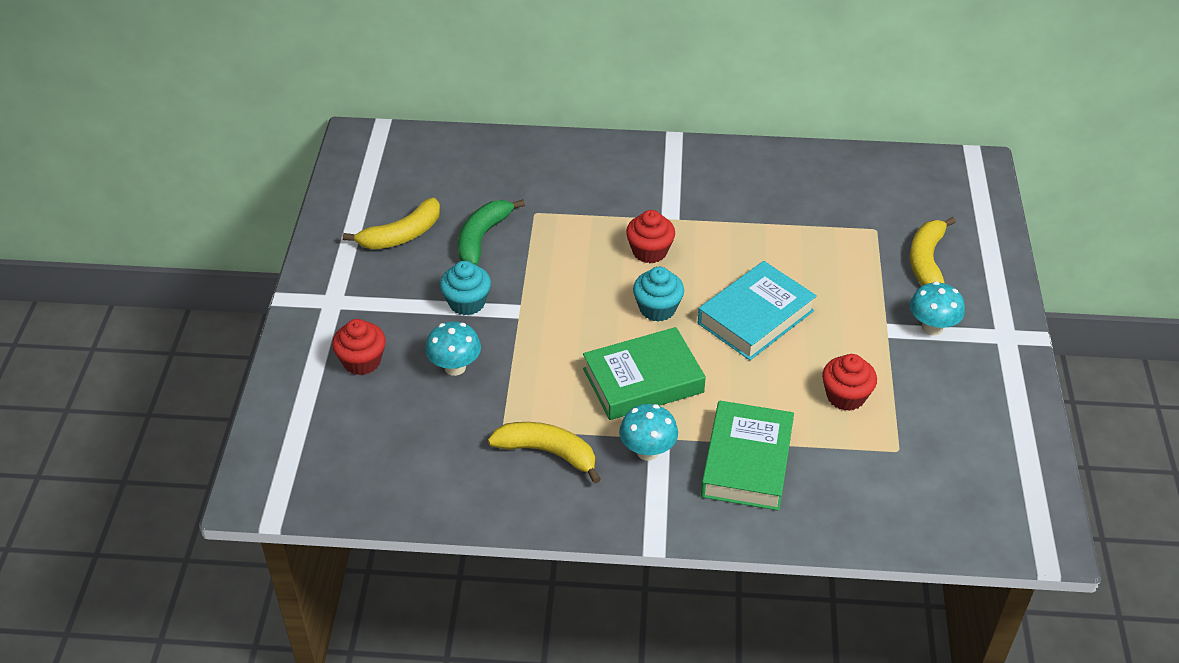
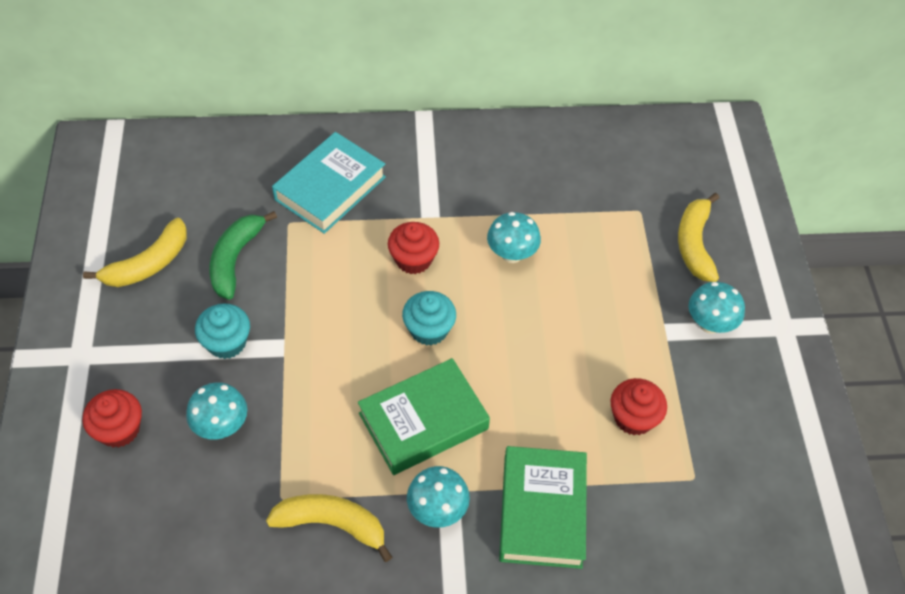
camera: 10 degrees left, 10 degrees up
turquoise book [698,261,817,360] -> turquoise book moved to [272,132,386,234]
none -> turquoise mushroom [487,212,541,263]

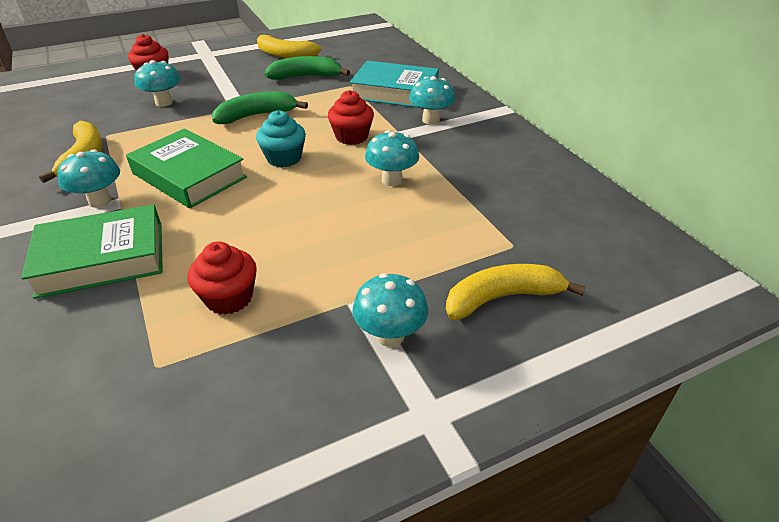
camera: 70 degrees right, 15 degrees down
turquoise cupcake [195,304,250,359] -> none
none -> green banana [212,91,308,124]
none -> turquoise mushroom [409,76,455,125]

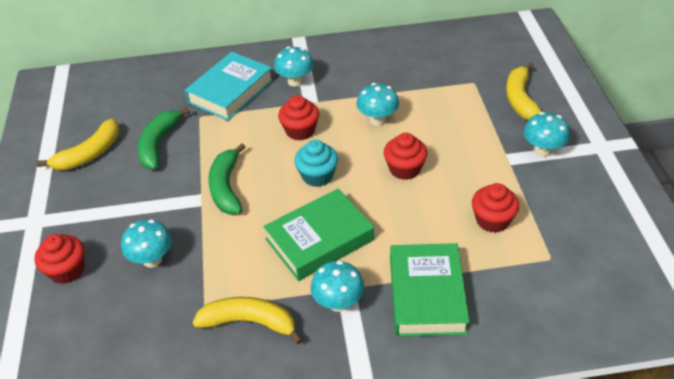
camera: 70 degrees left, 5 degrees up
none -> red cupcake [384,133,427,180]

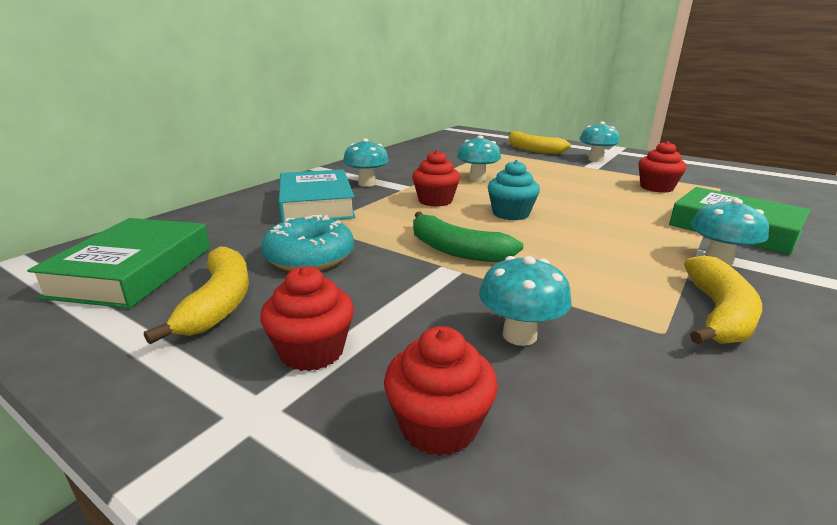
camera: 50 degrees left, 20 degrees down
green banana [138,107,190,169] -> turquoise donut [261,215,354,271]
yellow banana [192,297,303,345] -> yellow banana turned 150 degrees clockwise [684,255,762,344]
green book [263,189,374,281] -> green book moved to [27,218,210,308]
red cupcake [384,133,427,180] -> red cupcake moved to [260,266,354,371]

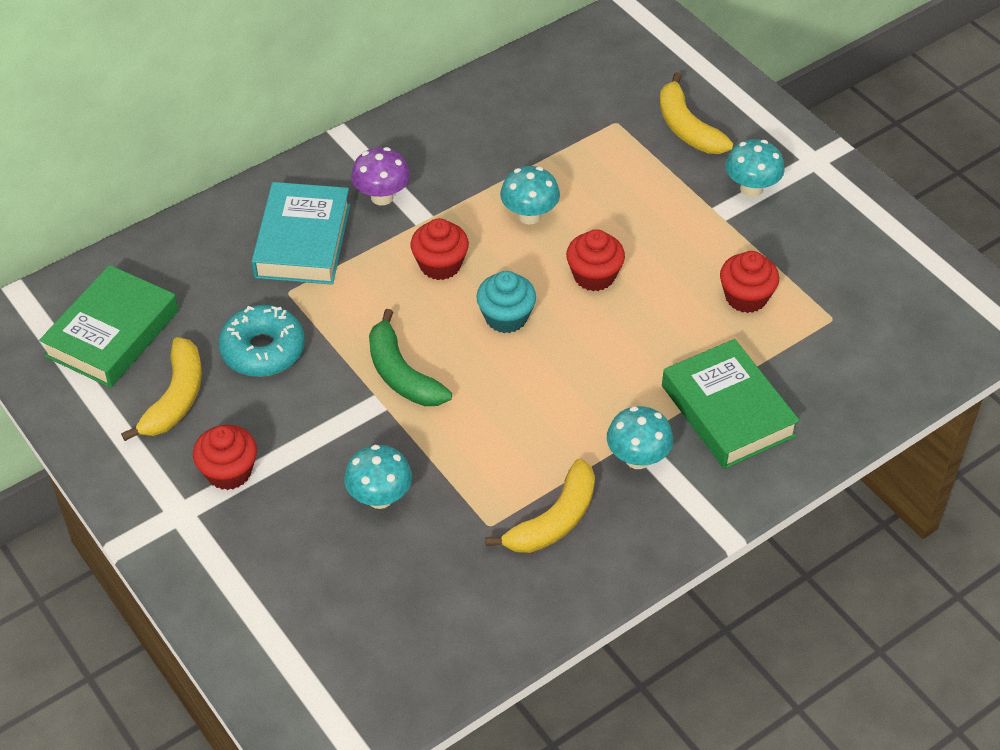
camera: 20 degrees right, 25 degrees up
turquoise mushroom [343,138,389,187] -> purple mushroom [351,147,410,206]
red cupcake [384,326,498,456] -> red cupcake moved to [566,229,625,291]

